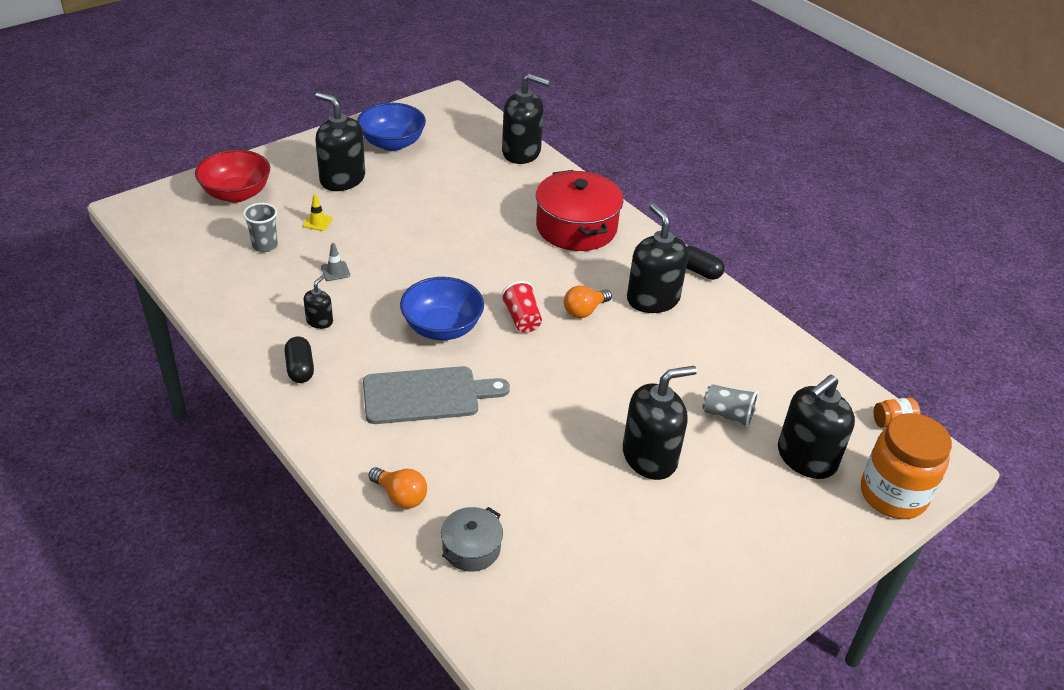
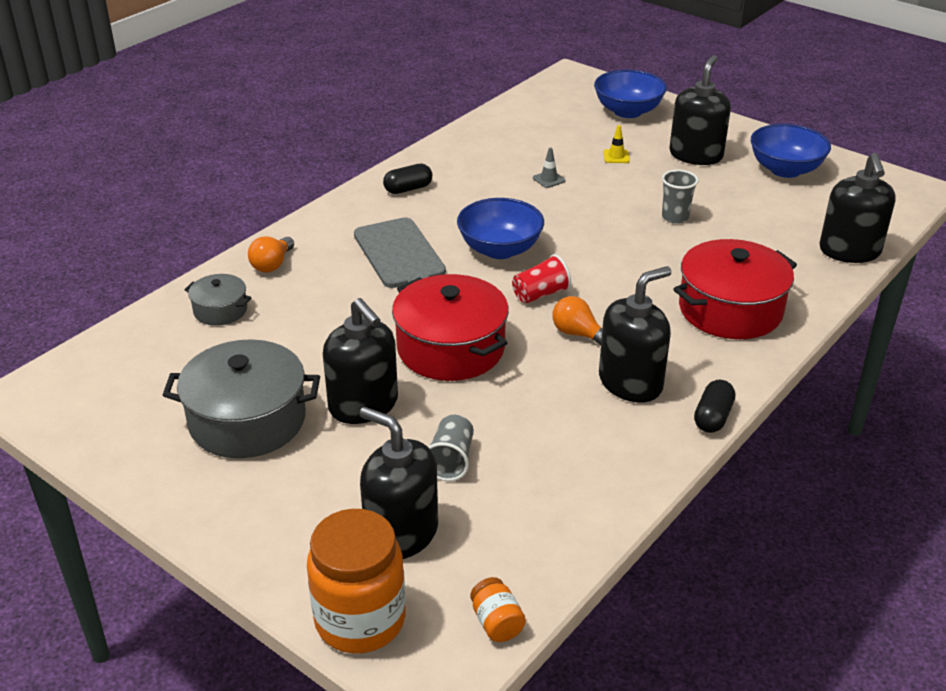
camera: 80 degrees right, 5 degrees down
red bowl [195,150,270,202] -> blue bowl [594,70,667,118]
grey cup [243,203,278,253] -> grey cup moved to [662,170,699,224]
black soap dispenser [303,275,333,329] -> none
none -> grey pot [163,339,320,458]
none -> red pot [392,274,509,381]

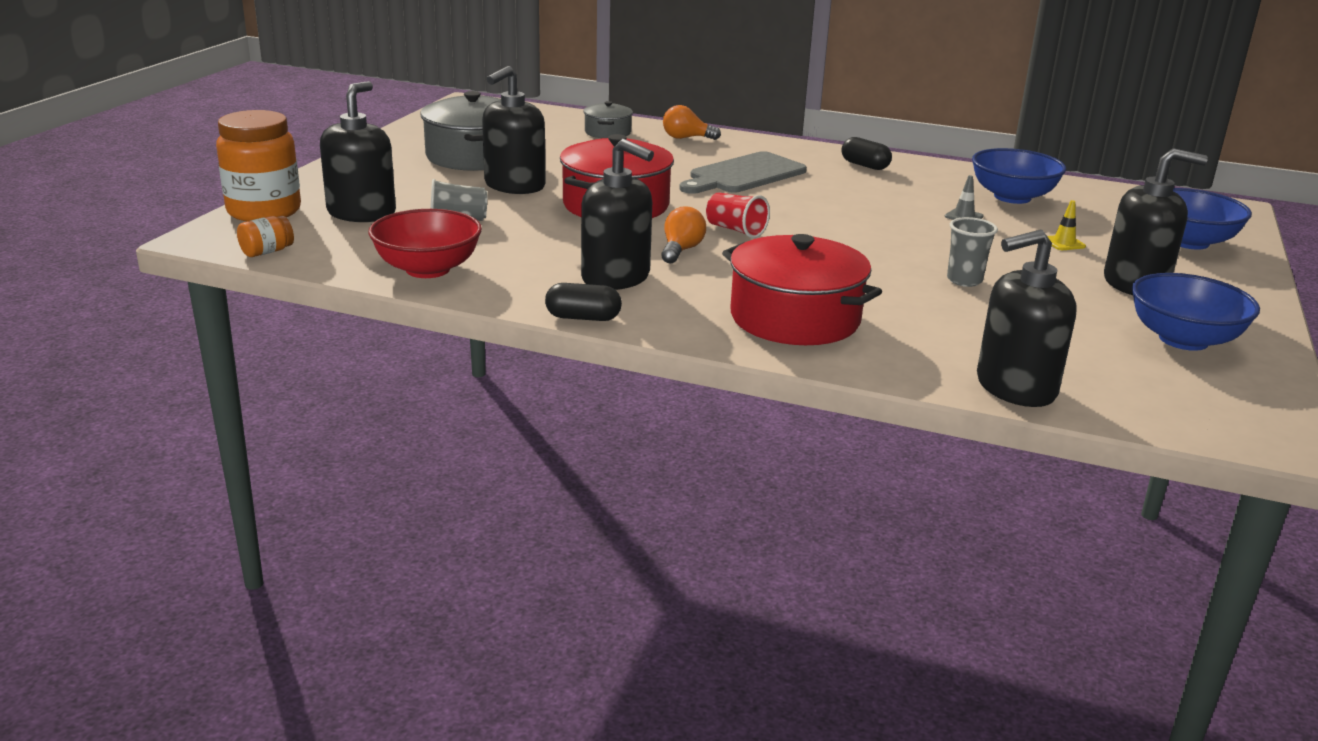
camera: 70 degrees right, 10 degrees down
blue bowl [457,198,544,259] -> blue bowl moved to [972,148,1066,204]
none -> red bowl [368,209,482,278]

